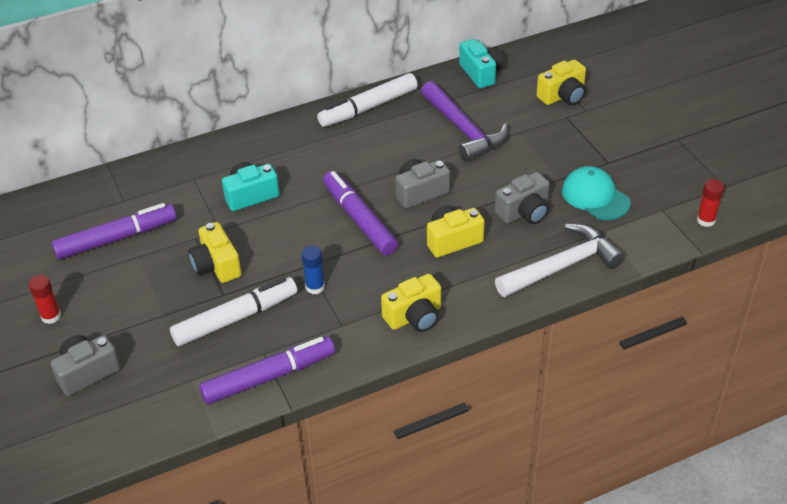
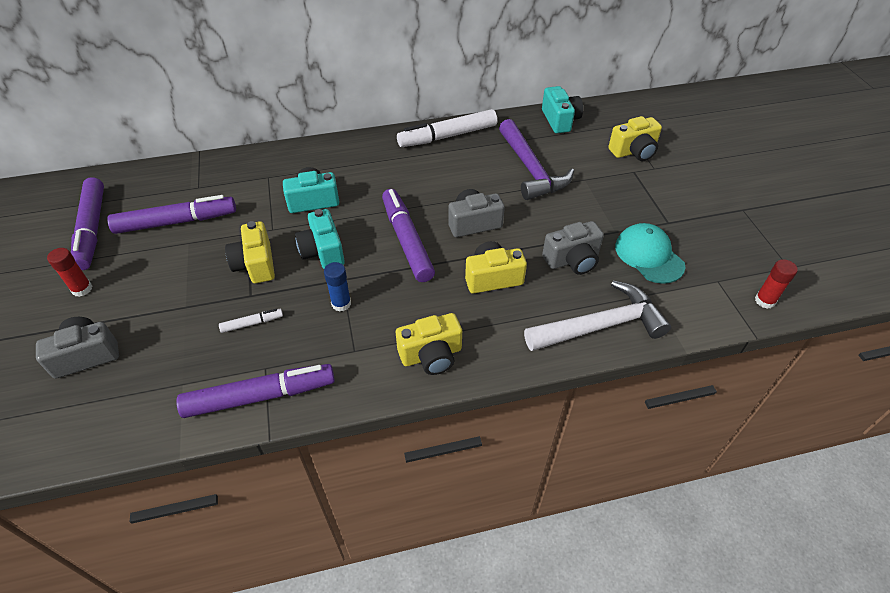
camera: 10 degrees right, 5 degrees up
white marker [170,277,297,346] -> white marker [219,309,283,333], size x0.45
none -> purple marker [71,177,104,270]
none -> turquoise camera [295,209,345,269]

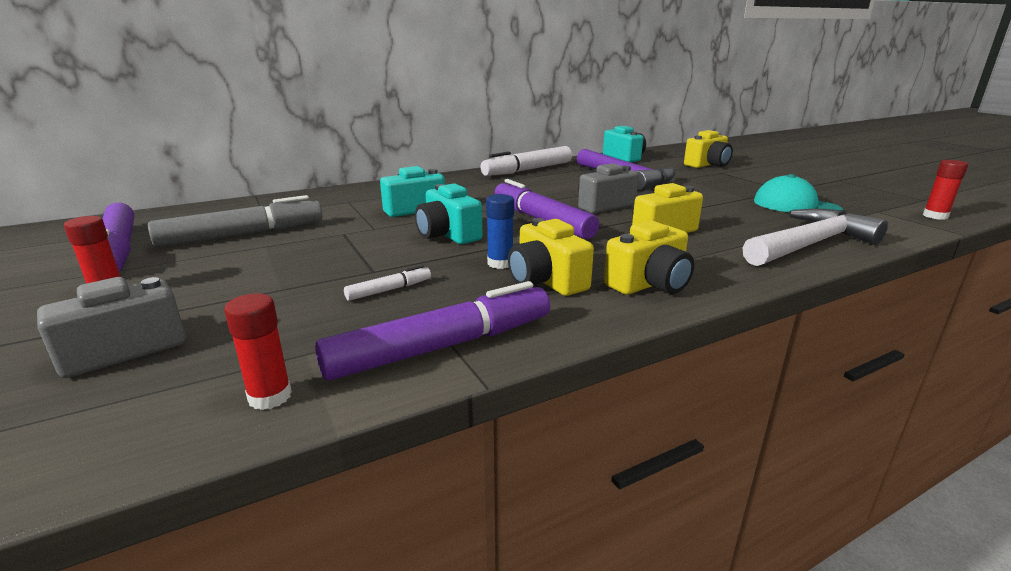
camera: 15 degrees left, 25 degrees down
purple marker [107,195,236,234] -> grey marker [148,195,323,247]
yellow camera [225,221,275,283] -> yellow camera moved to [508,218,594,296]
grey camera [542,221,604,275] -> none
none -> red glue stick [224,293,292,410]

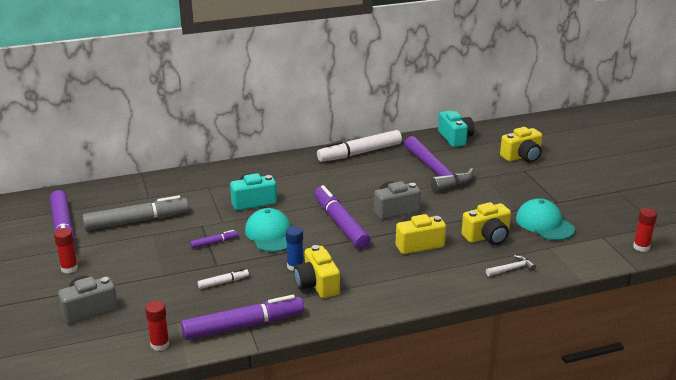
camera: 10 degrees right, 5 degrees up
turquoise camera [415,183,482,244] -> turquoise cap [245,208,291,252]
yellow camera [604,220,694,295] -> yellow camera moved to [462,202,511,245]
white hammer [742,209,888,266] -> white hammer [486,255,536,276], size x0.44
none -> purple marker [190,230,238,249]

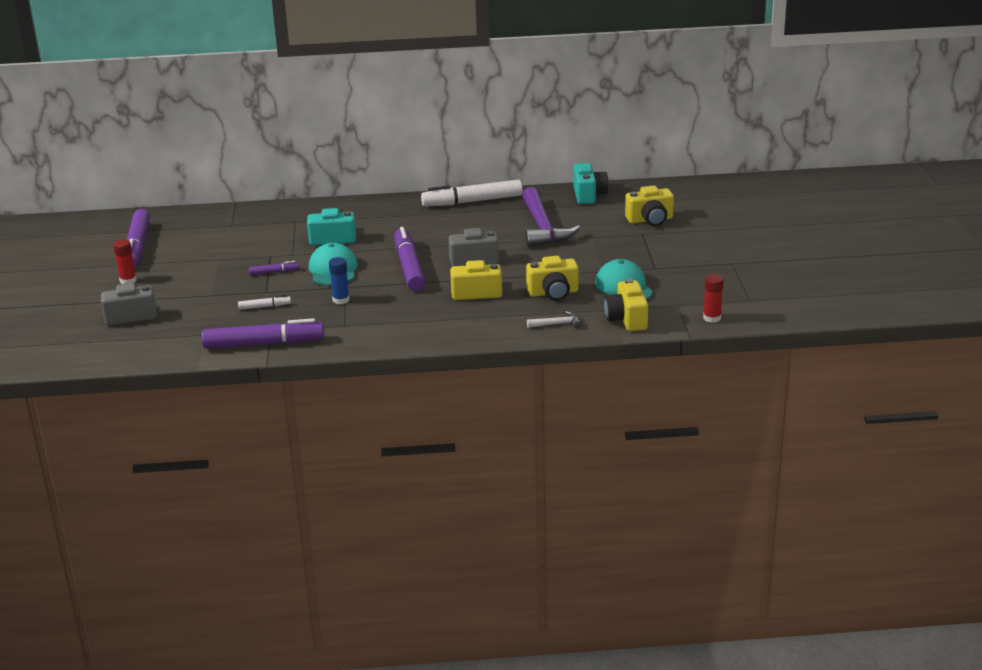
camera: 15 degrees right, 0 degrees up
grey marker [82,195,189,230] -> none
red glue stick [145,301,170,351] -> none
yellow camera [294,245,340,298] -> yellow camera moved to [604,279,648,331]

